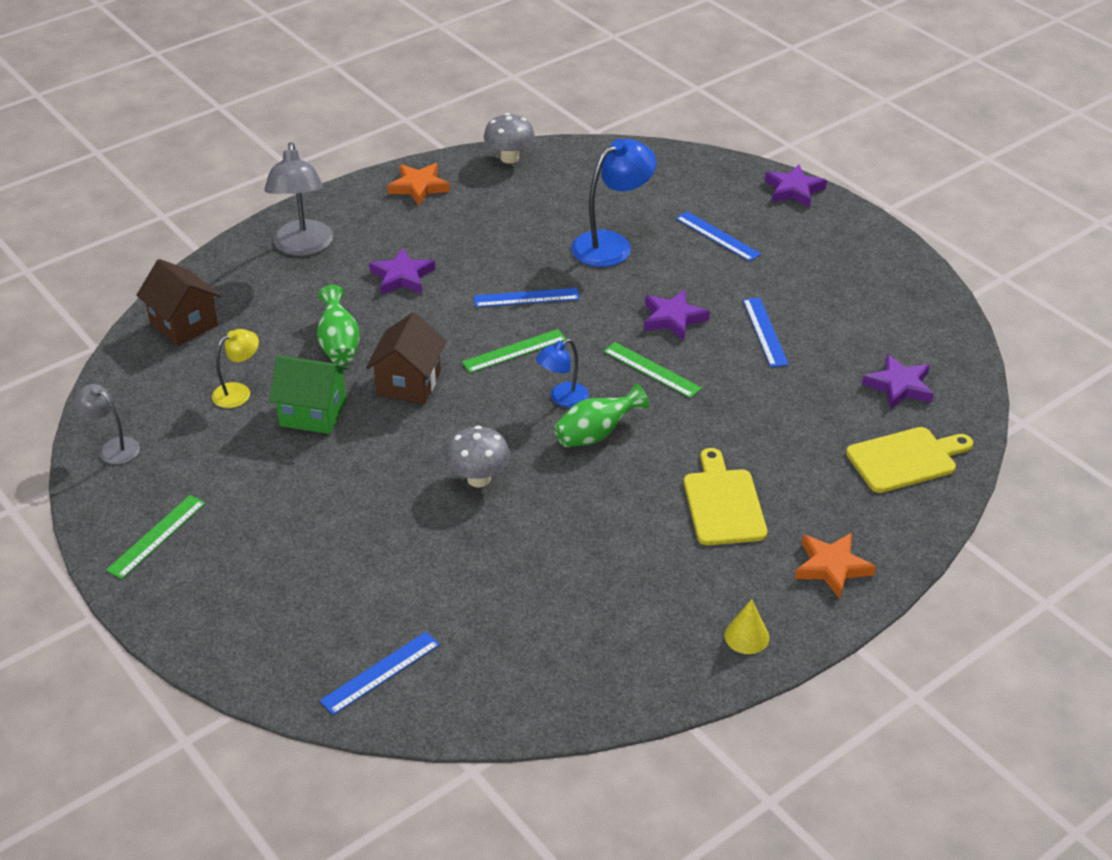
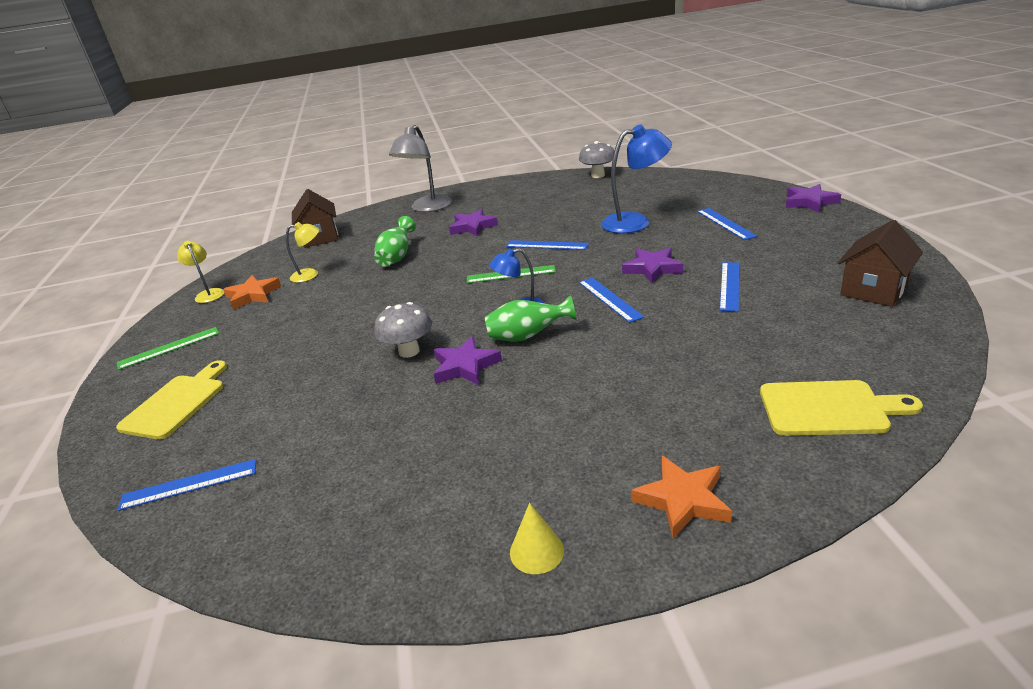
camera: 30 degrees right, 10 degrees down
grey lamp [74,384,140,464] -> yellow lamp [177,241,224,303]
green house [269,355,349,434] -> none
brown house [366,312,446,404] -> brown house moved to [838,220,923,307]
orange star [387,163,450,205] -> orange star moved to [223,275,281,310]
green ruler [603,342,702,398] -> blue ruler [579,277,644,323]
yellow cutting board [684,448,767,545] -> yellow cutting board moved to [116,360,227,440]
purple star [862,354,934,409] -> purple star moved to [434,336,502,385]

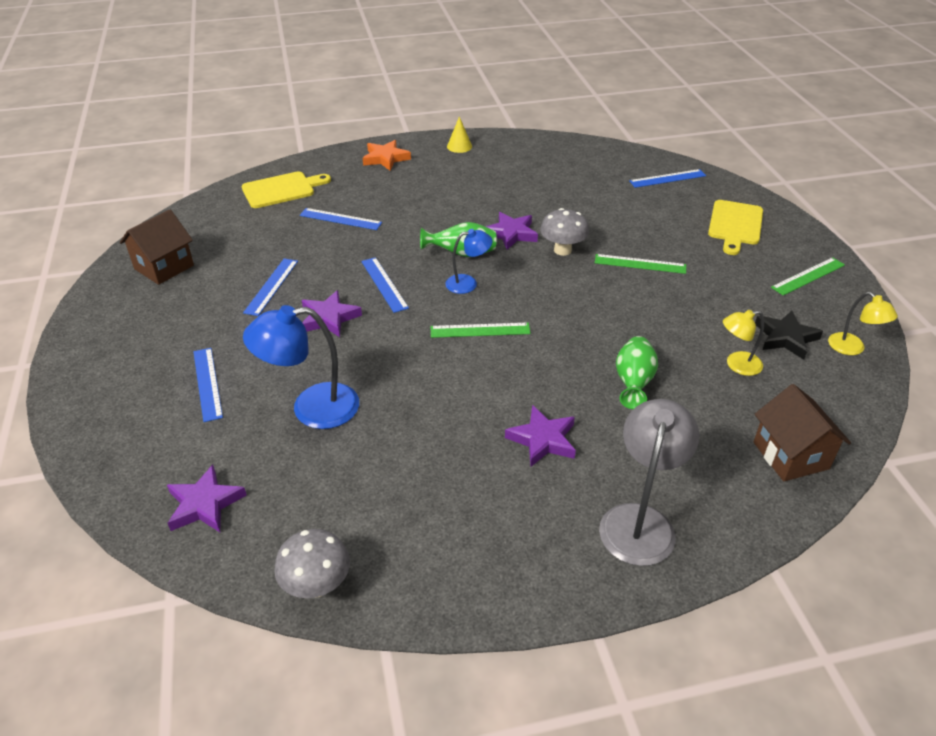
camera: 175 degrees right, 10 degrees up
orange star [223,275,281,310] -> black star [755,311,823,360]
blue ruler [506,240,589,250] -> blue ruler moved to [300,208,382,230]
yellow cutting board [760,380,923,436] -> yellow cutting board turned 150 degrees clockwise [242,172,331,208]
purple star [786,184,841,213] -> purple star moved to [167,465,247,532]
none -> green ruler [595,254,686,274]

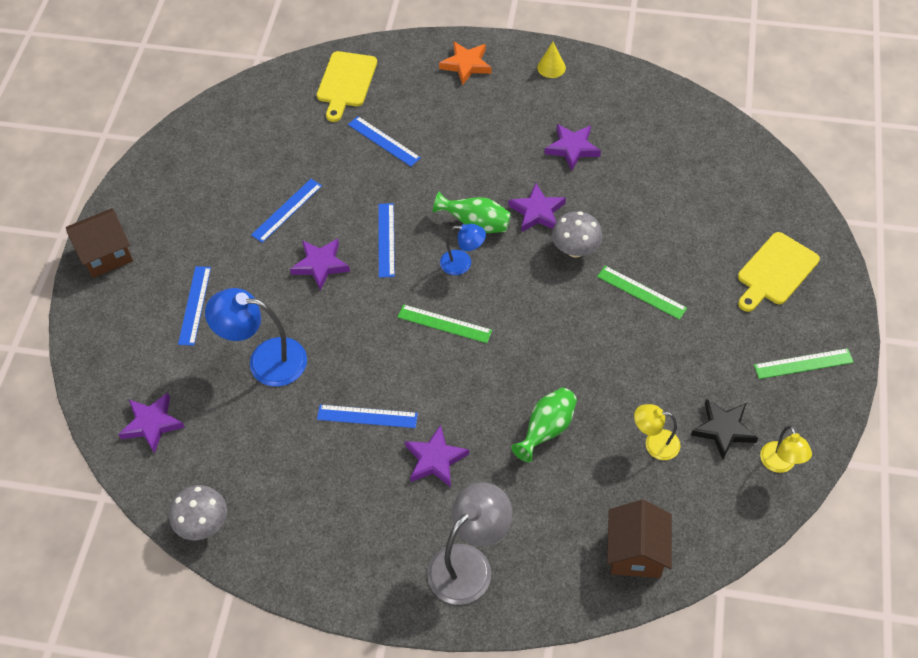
camera: 25 degrees right, 15 degrees up
brown house [120,209,194,285] -> brown house moved to [66,208,133,278]
yellow cutting board [242,172,331,208] -> yellow cutting board turned 105 degrees clockwise [317,51,377,122]
blue ruler [629,169,706,188] -> blue ruler moved to [317,405,418,428]
none -> purple star [545,124,601,171]

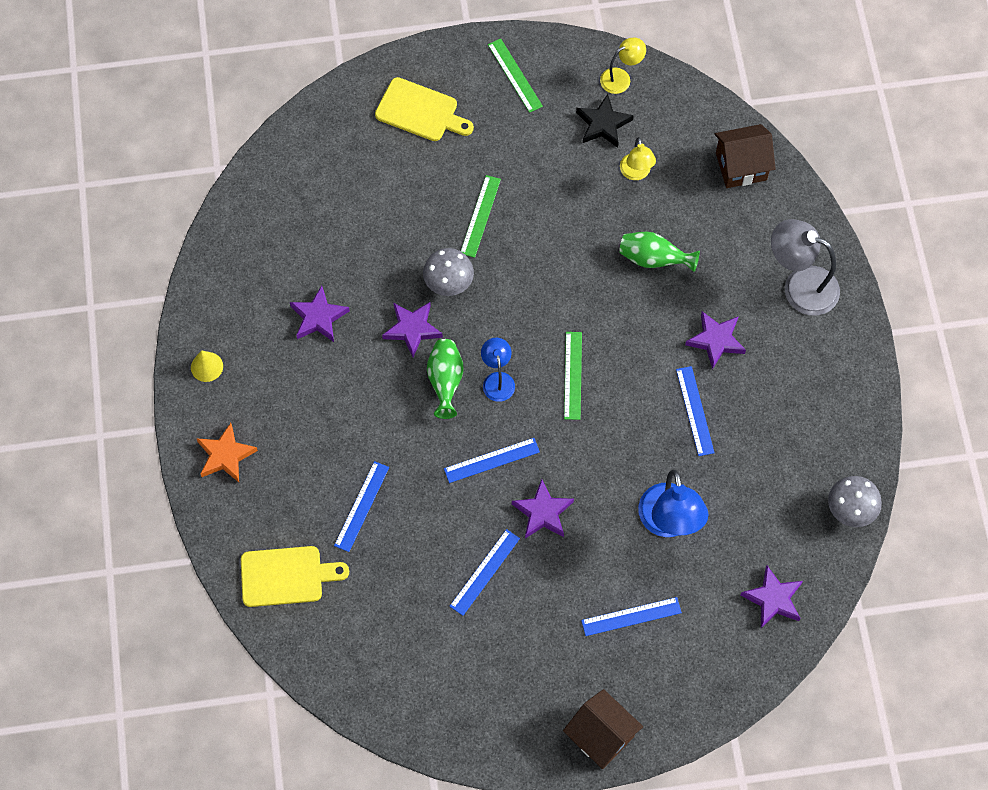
camera: 110 degrees left, 10 degrees up
blue ruler [251,179,322,243] -> blue ruler turned 75 degrees counterclockwise [449,529,520,616]

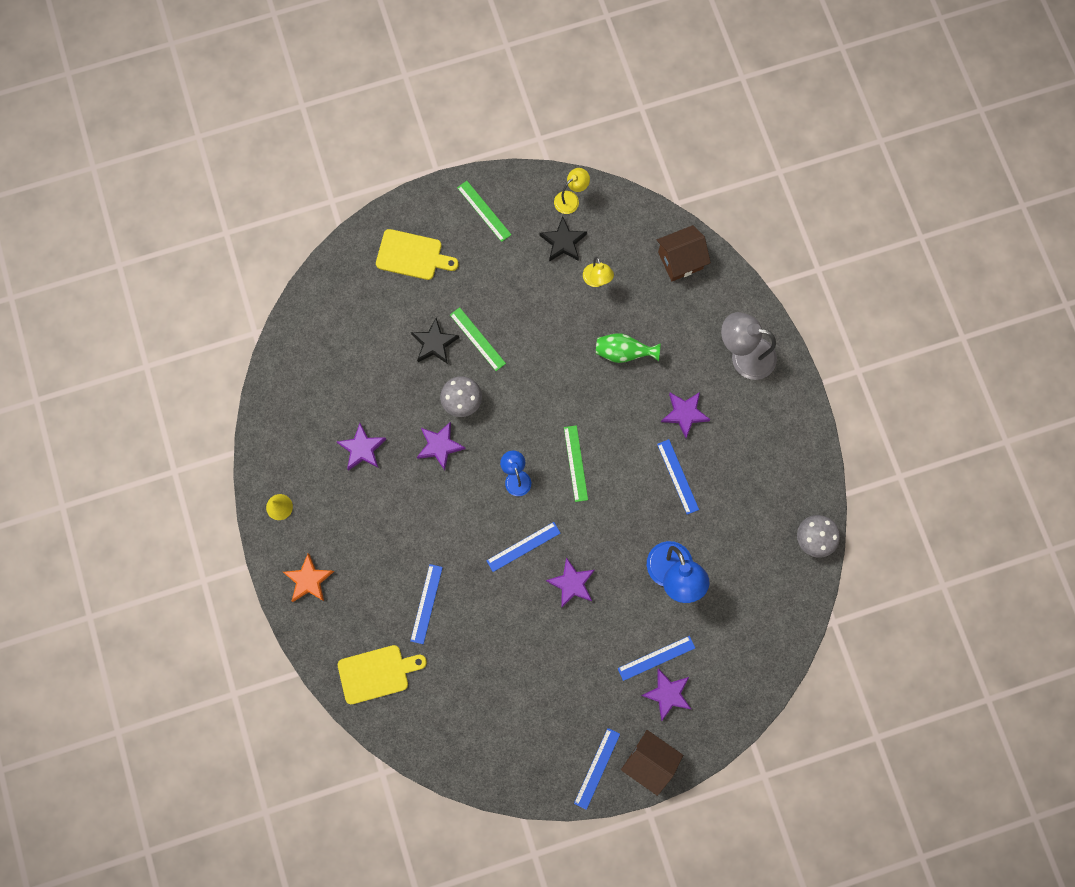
camera: 10 degrees left, 10 degrees up
green vase [427,339,464,419] -> none
blue ruler [449,529,520,616] -> blue ruler moved to [574,728,620,810]
green ruler [461,175,501,258] -> green ruler turned 45 degrees counterclockwise [450,307,506,371]
purple star [741,566,803,628] -> purple star moved to [641,668,691,721]
none -> black star [411,318,459,364]

